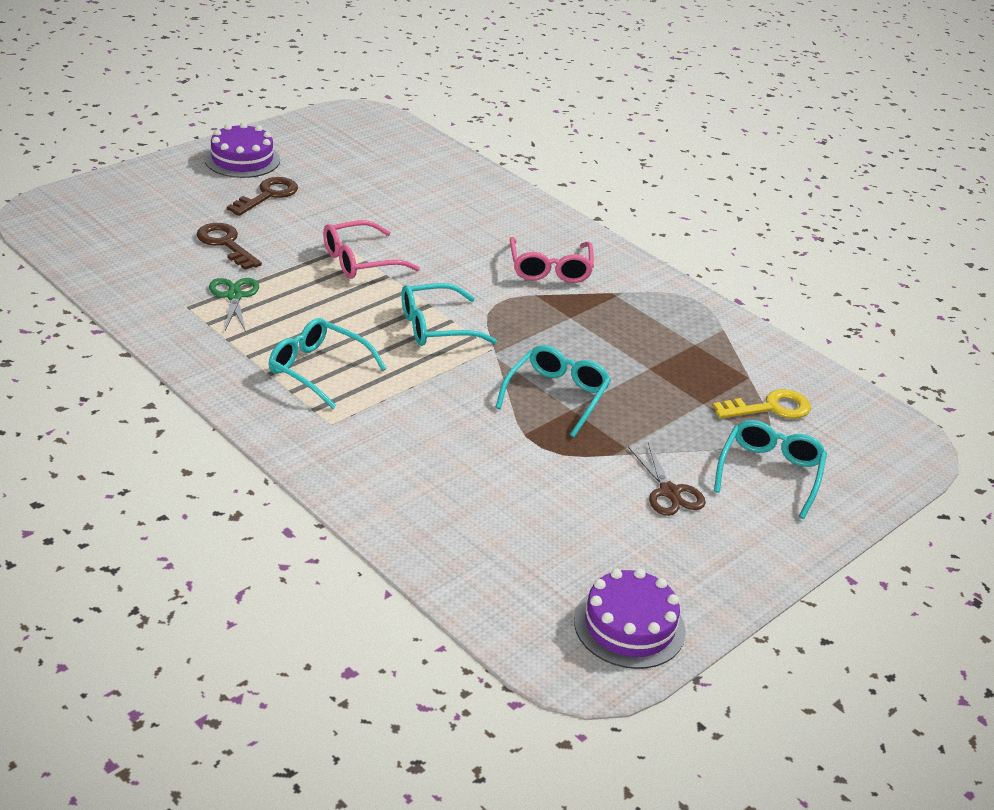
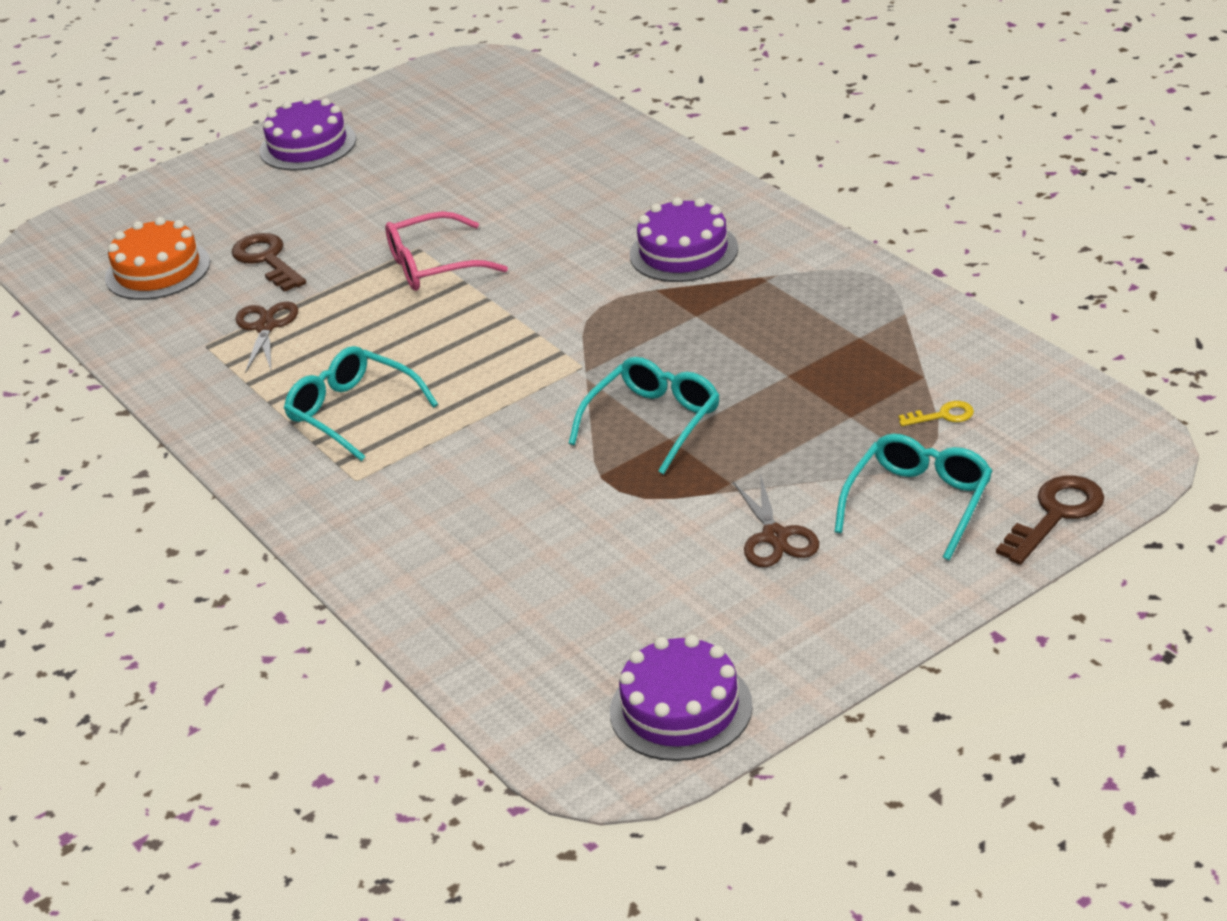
camera: 15 degrees right, 0 degrees up
green scissors [209,278,259,332] -> brown scissors [235,301,298,373]
brown key [227,177,298,216] -> brown key moved to [996,475,1104,565]
turquoise glasses [401,283,497,346] -> none
pink glasses [510,237,594,283] -> purple cake [630,197,738,282]
yellow key [713,389,811,419] -> yellow key [898,401,974,426], size x0.55
none -> orange cake [105,217,210,300]

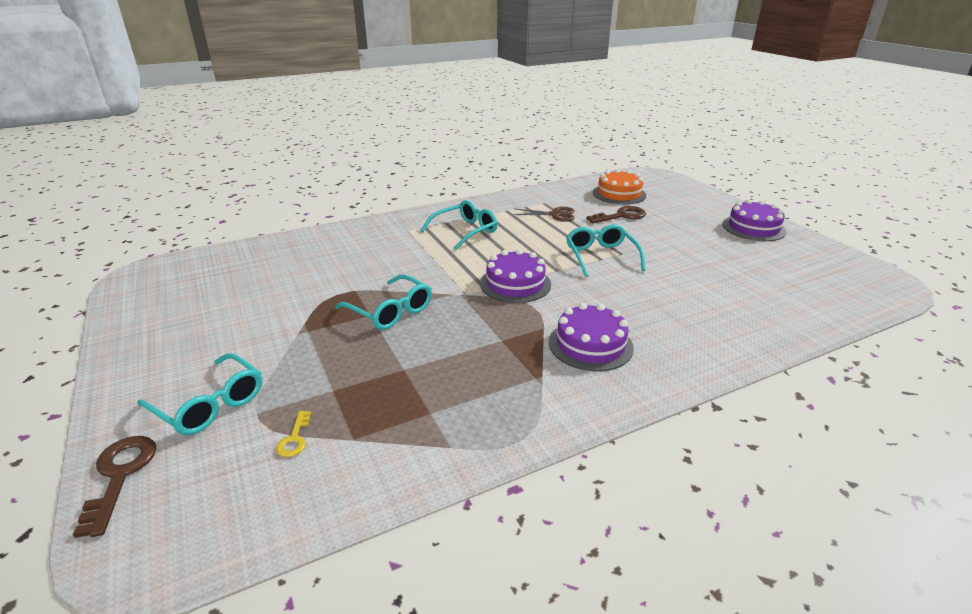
camera: 95 degrees right, 5 degrees down
pink glasses [385,211,508,291] -> turquoise glasses [566,224,646,277]
purple cake [610,635,753,761] -> purple cake moved to [480,249,551,303]
brown scissors [733,474,819,567] -> none
brown key [996,475,1104,565] -> brown key turned 150 degrees counterclockwise [73,436,156,538]

